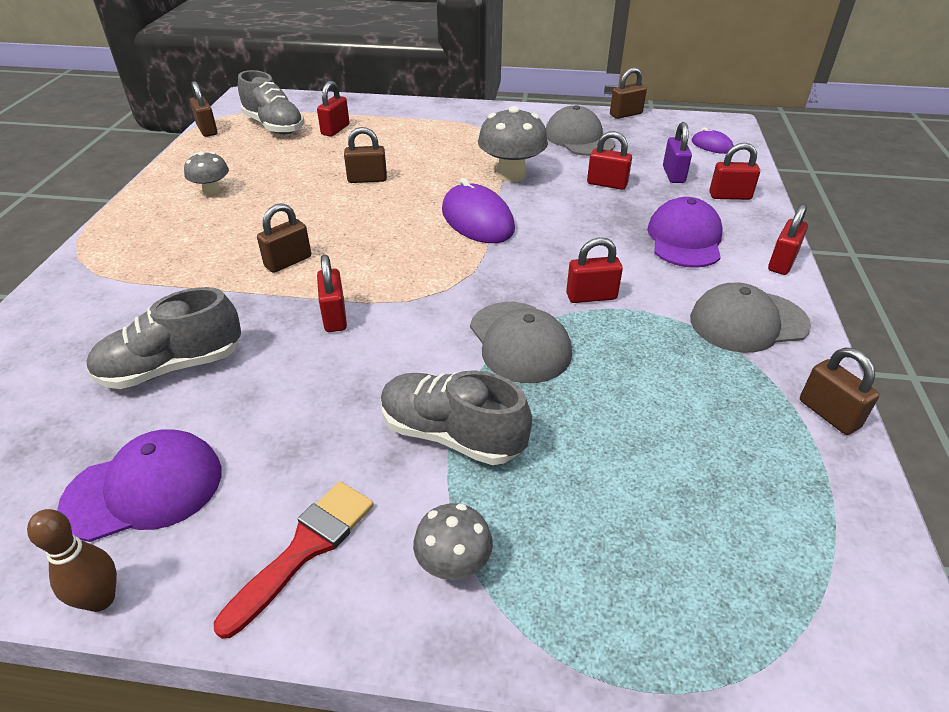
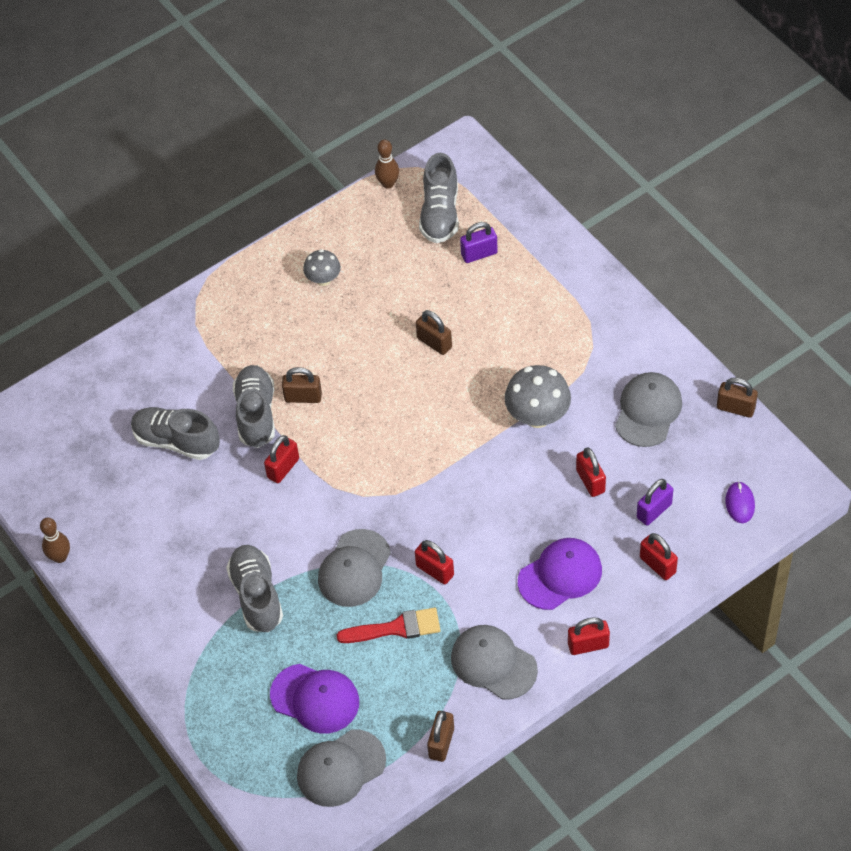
camera: 50 degrees right, 15 degrees up
purple cap [57,429,221,542] -> purple cap moved to [270,664,359,734]
brown padlock [190,81,218,137] -> brown bowling pin [375,139,399,189]
red brush [214,481,374,639] -> red brush moved to [337,608,440,643]
red padlock [317,81,349,137] -> purple padlock [460,222,498,263]
grey mushroom [413,503,493,580] -> none
purple mouse [442,178,515,243] -> none
none -> grey shoe [233,365,275,448]
none -> grey cap [297,729,386,807]

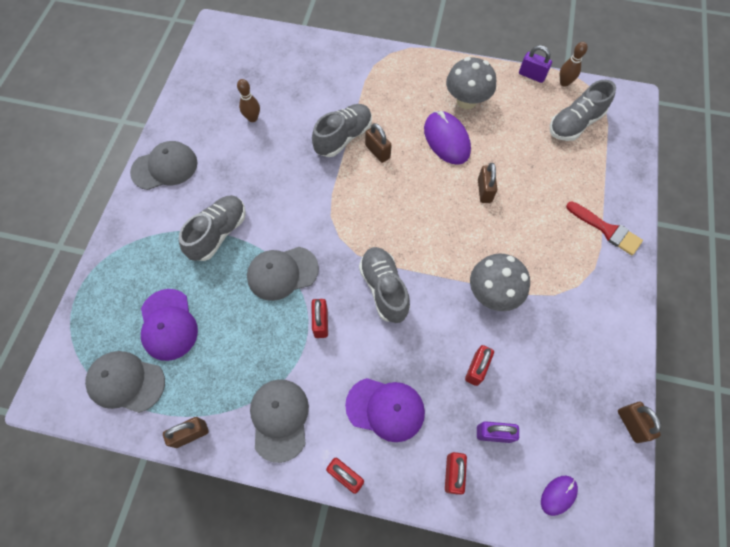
camera: 45 degrees right, 10 degrees up
brown bowling pin [40,518,70,563] -> brown bowling pin moved to [237,79,260,122]
grey shoe [131,407,220,460] -> grey shoe moved to [359,247,410,323]
red padlock [264,435,299,483] -> none
grey mushroom [303,249,341,286] -> grey mushroom [446,57,496,109], size x1.68
red brush [337,608,440,643] -> red brush moved to [566,201,643,255]
purple padlock [460,222,498,263] -> purple padlock moved to [519,45,552,83]
grey cap [615,372,682,447] -> grey cap moved to [130,141,197,190]
none -> purple mouse [424,111,471,165]

